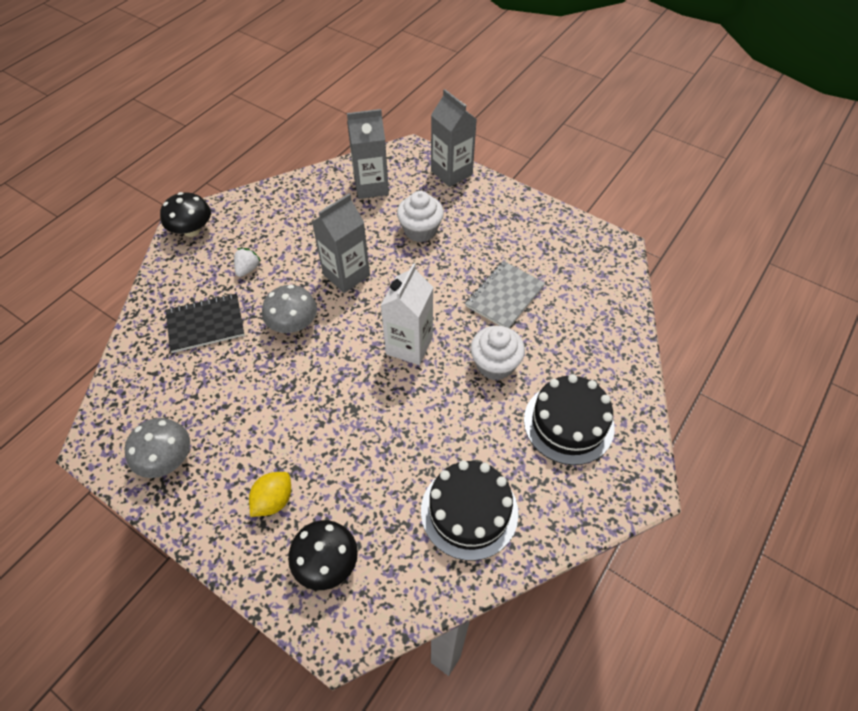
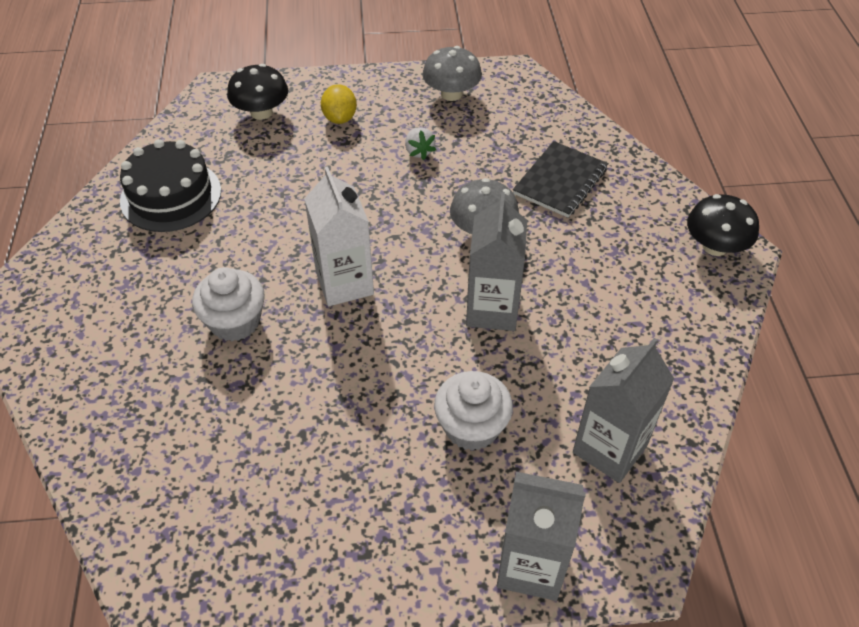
camera: 140 degrees right, 5 degrees down
white strawberry [234,248,261,277] -> white strawberry moved to [405,128,436,160]
grey notebook [465,261,545,328] -> none
black cake [524,374,615,465] -> none

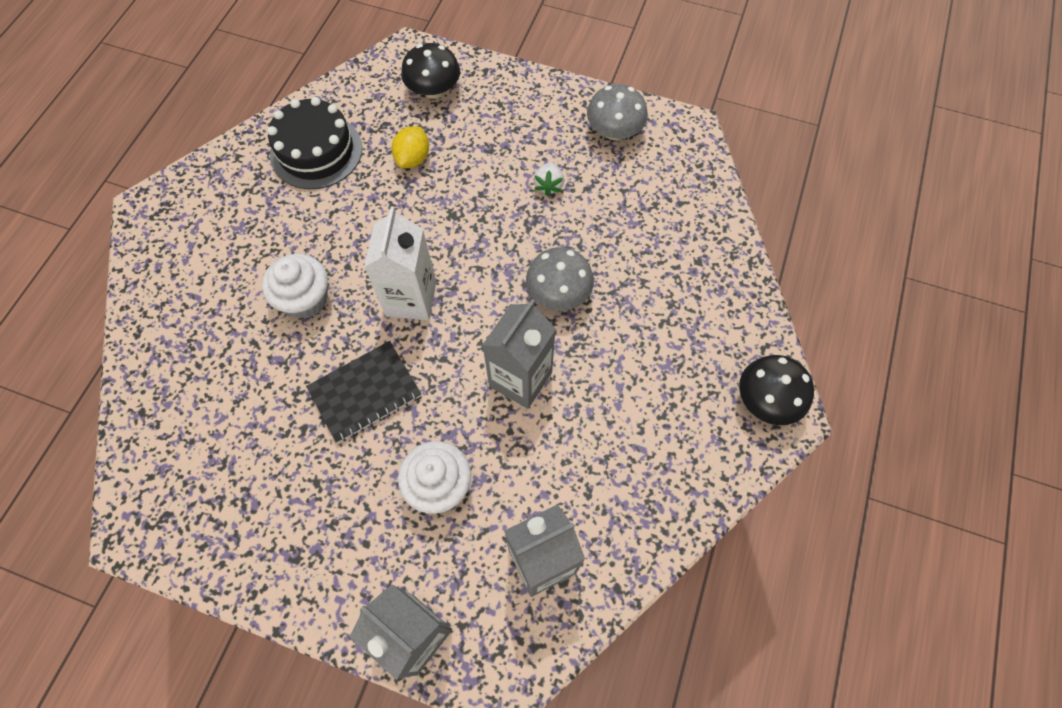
camera: 25 degrees right, 15 degrees up
yellow lemon [321,84,357,124] -> yellow lemon moved to [392,126,429,168]
black notebook [513,141,608,218] -> black notebook moved to [306,341,421,443]

